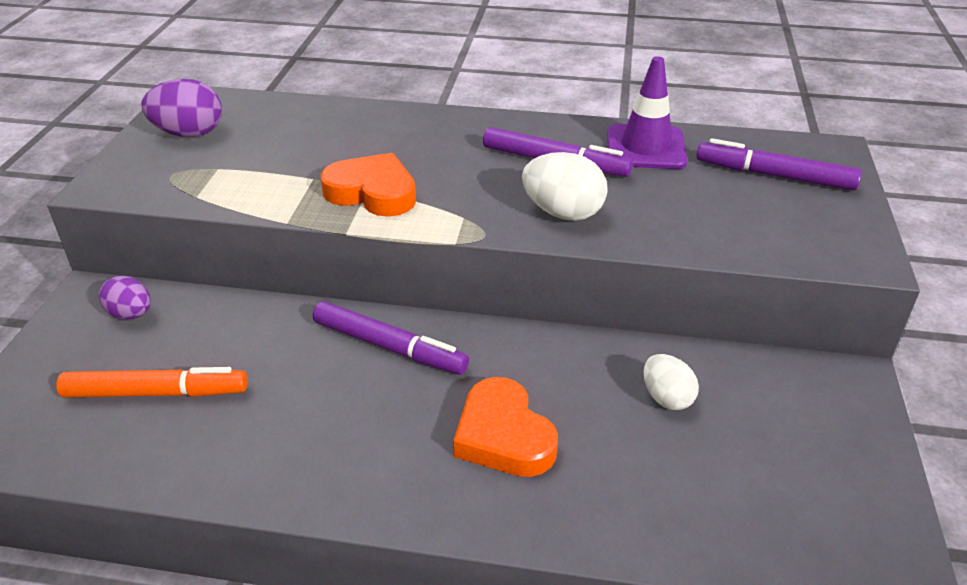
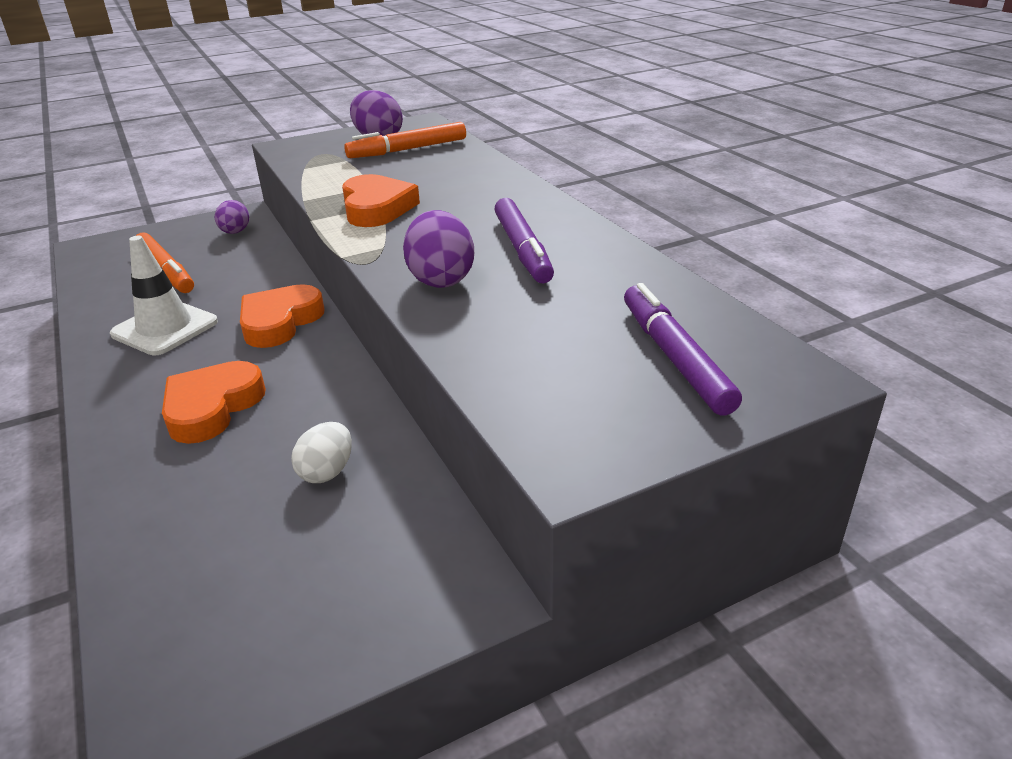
camera: 55 degrees right, 5 degrees down
purple marker [313,301,469,375] -> orange heart [240,284,325,348]
white egg [522,152,608,221] -> purple egg [403,210,474,288]
purple traffic cone [607,56,687,169] -> none
none -> white traffic cone [110,235,218,355]
none -> orange marker [344,122,466,158]

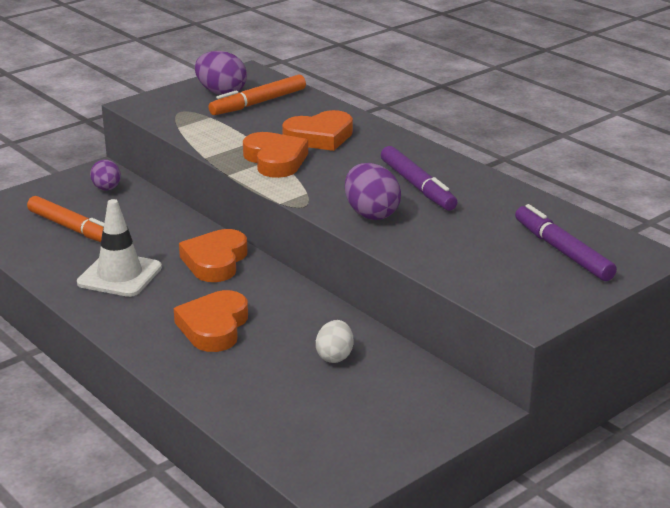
camera: 15 degrees left, 5 degrees down
none -> orange heart [282,110,353,151]

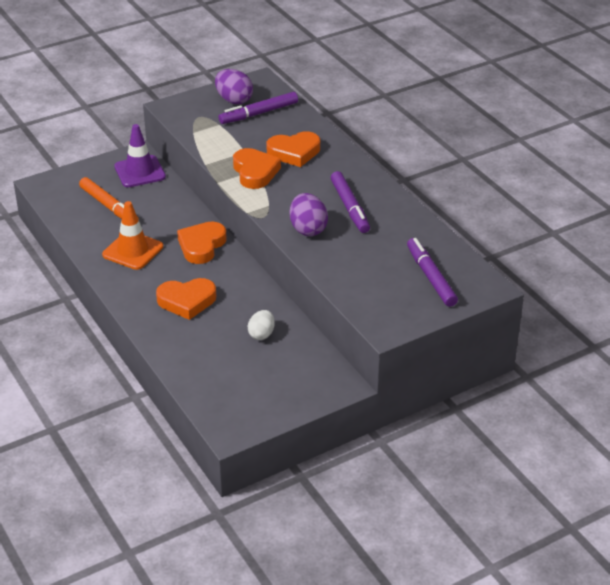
camera: 10 degrees right, 10 degrees up
white traffic cone [77,199,162,297] -> orange traffic cone [102,201,163,270]
purple egg [90,160,121,190] -> purple traffic cone [114,124,166,187]
orange heart [174,290,248,352] -> orange heart turned 120 degrees counterclockwise [156,278,216,320]
orange marker [209,75,306,115] -> purple marker [219,92,298,124]

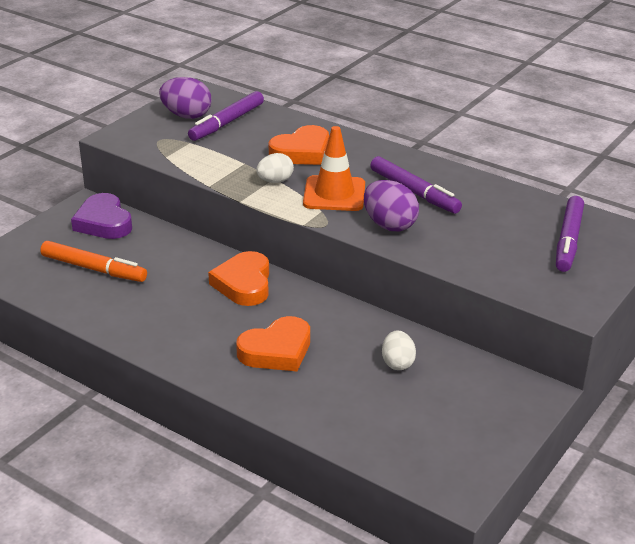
camera: 25 degrees left, 5 degrees down
orange traffic cone [102,201,163,270] -> orange traffic cone moved to [303,126,365,211]
purple traffic cone [114,124,166,187] -> purple heart [71,193,132,239]
orange heart [233,148,281,189] -> white egg [256,153,294,183]
purple marker [407,238,458,307] -> purple marker turned 120 degrees counterclockwise [556,196,584,272]

